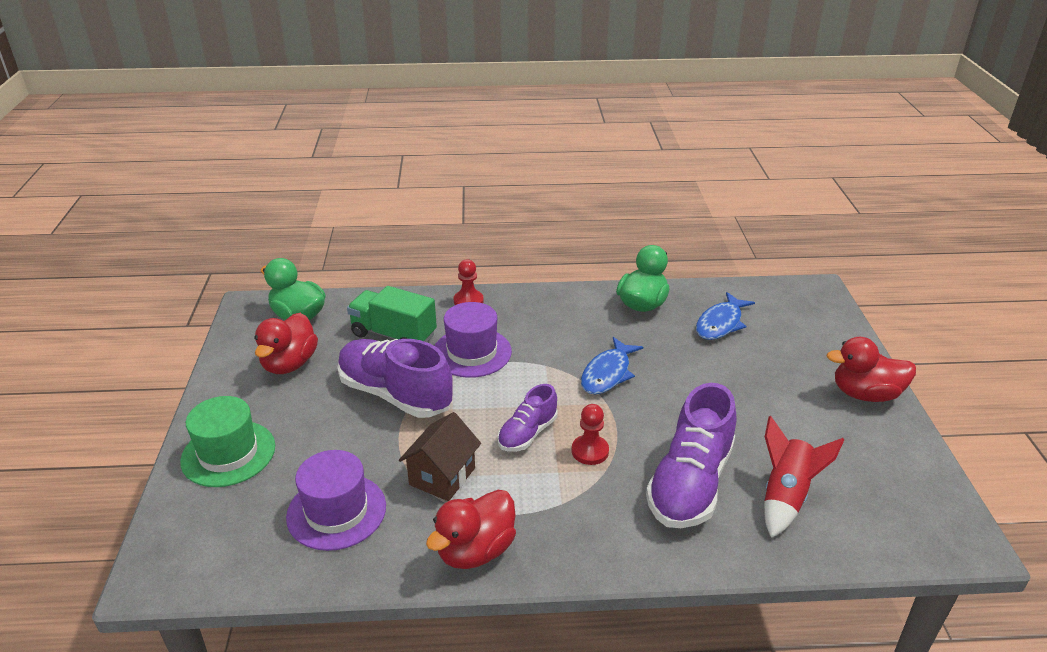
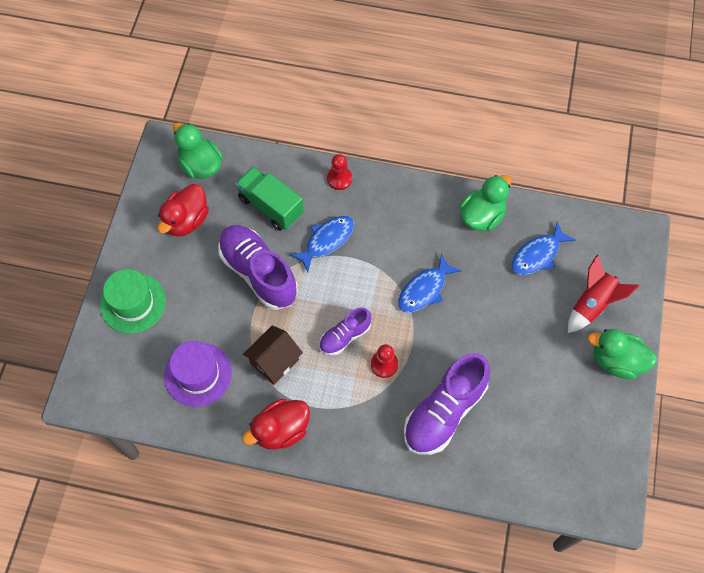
camera: 15 degrees right, 30 degrees up
purple hat [435,302,512,378] -> blue fish [290,216,354,272]
red rocket [764,416,844,538] -> red rocket moved to [568,255,639,333]
red duck [827,337,916,402] -> green duck [588,329,657,379]

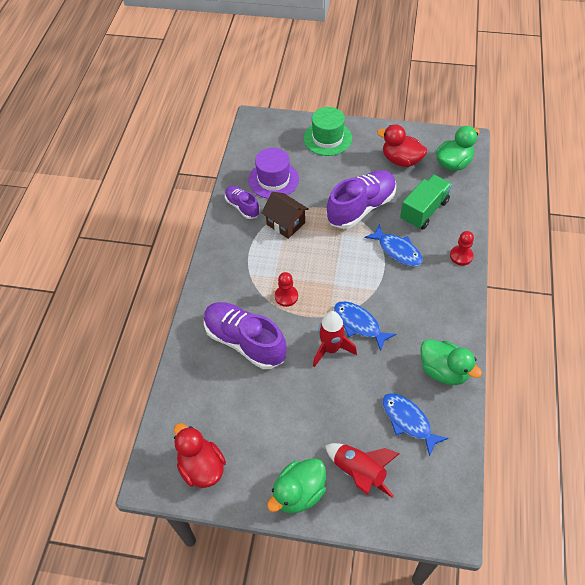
camera: 90 degrees right, 10 degrees down
red duck [242,399,310,450] -> red duck moved to [174,423,226,488]
purple shoe [319,308,371,355] -> purple shoe moved to [225,186,260,219]
green duck [588,329,657,379] -> green duck turned 150 degrees counterclockwise [267,458,326,514]
none -> red rocket [313,311,357,367]

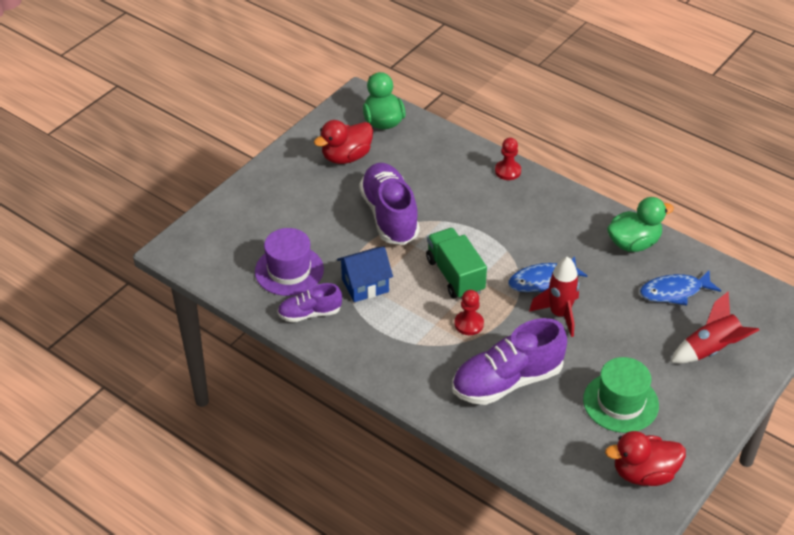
camera: 65 degrees left, 10 degrees down
brown house [262,192,309,239] -> blue house [337,247,393,302]
green duck [267,458,326,514] -> none
green hat [304,107,352,156] -> green hat moved to [583,357,659,433]
blue fish [364,224,423,266] -> none
green truck [400,175,452,229] -> green truck moved to [426,228,487,299]

